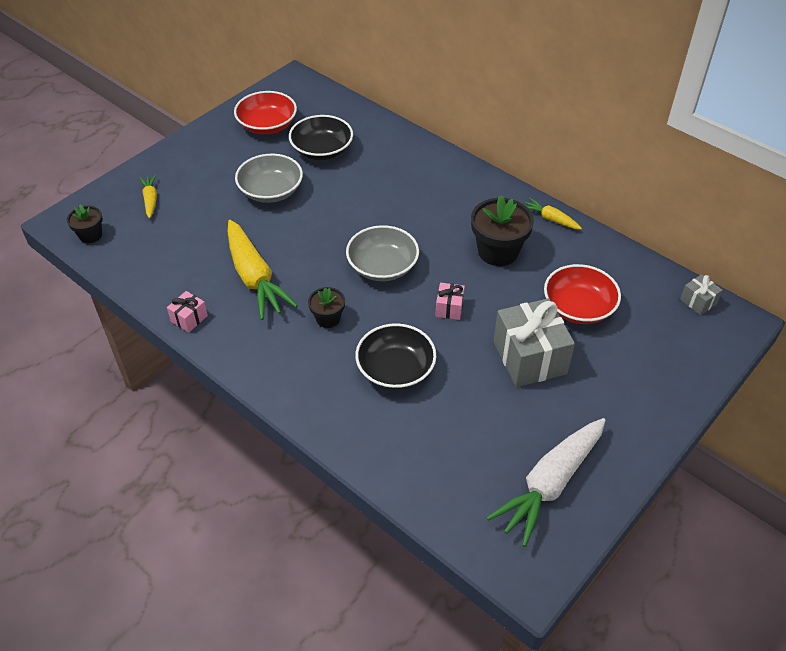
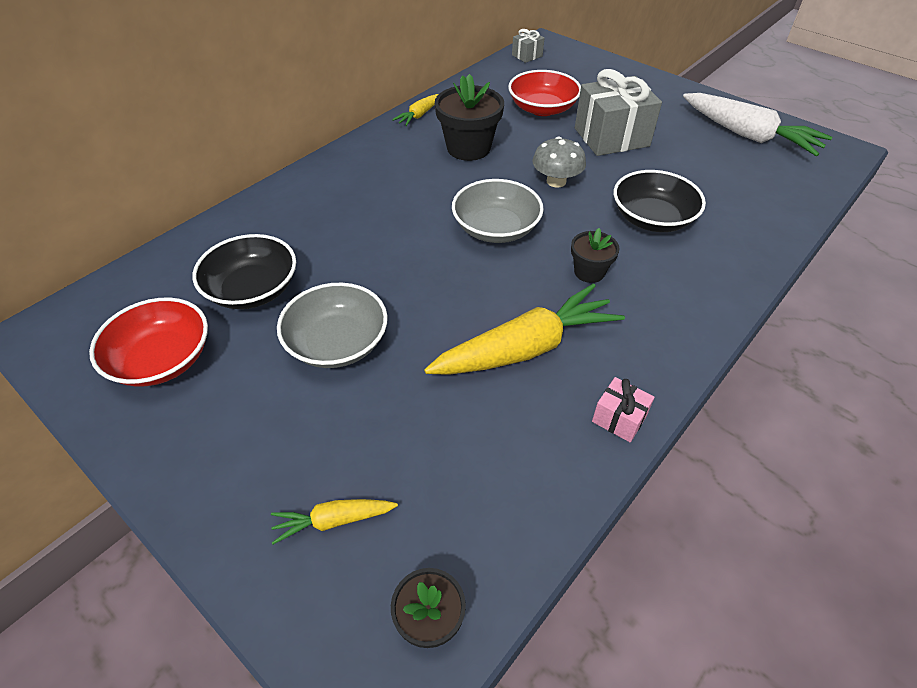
camera: 90 degrees left, 0 degrees up
pink gift [435,282,465,320] -> grey mushroom [532,137,586,188]

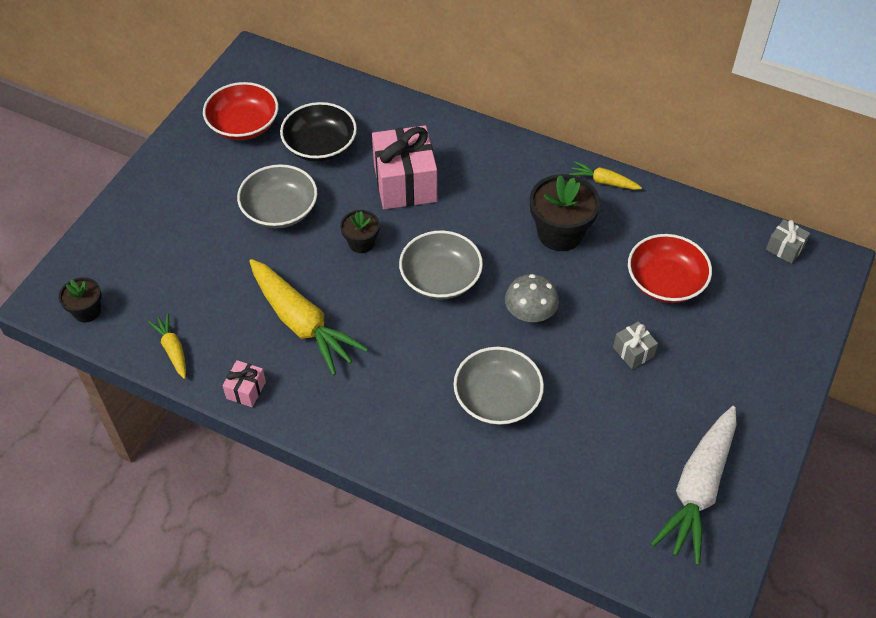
camera: 75 degrees right, 5 degrees up
yellow carrot [271,499,398,544] -> yellow carrot moved to [148,313,186,379]
black flower pot [571,228,619,283] -> black flower pot moved to [340,210,380,253]
grey gift [575,69,662,156] -> grey gift [613,321,658,369], size x0.47
black bowl [614,170,706,232] -> grey bowl [453,347,544,425]
none -> pink gift [372,126,437,209]

